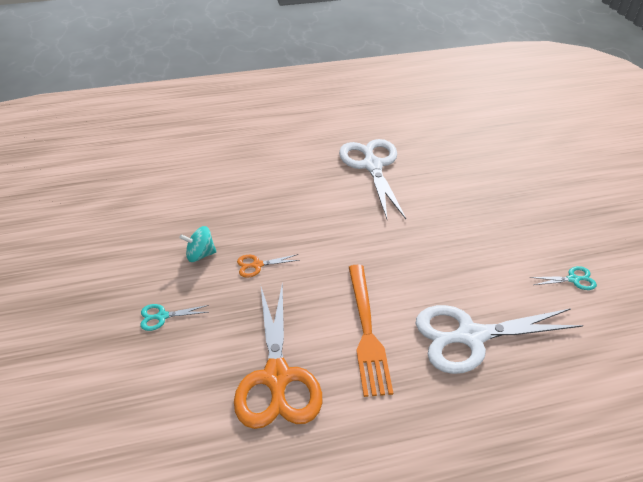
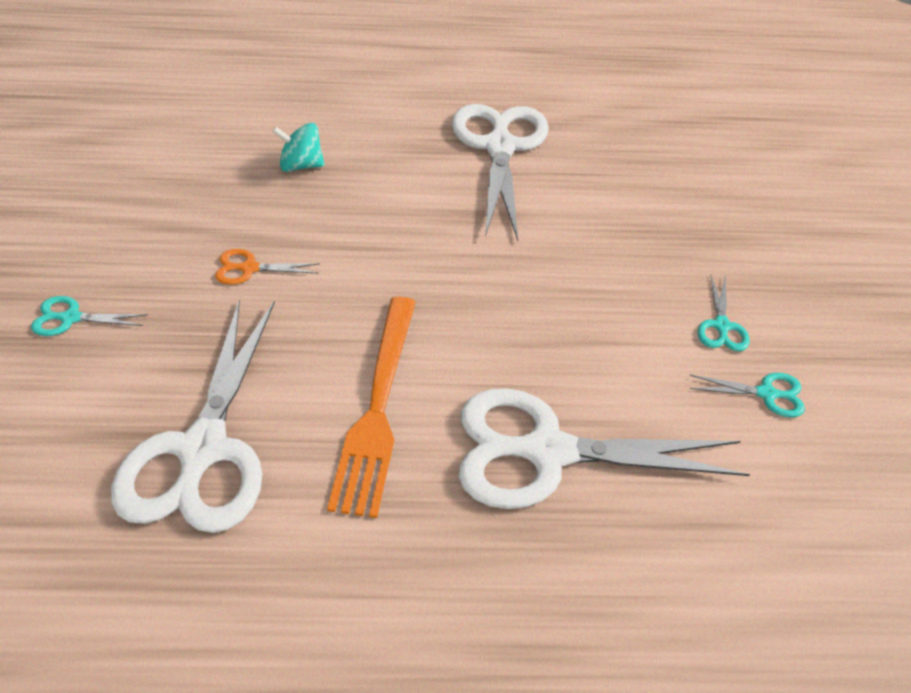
camera: 10 degrees right, 5 degrees up
turquoise spinning top [179,226,217,262] -> turquoise spinning top moved to [272,123,324,172]
orange scissors [234,282,322,429] -> white scissors [111,300,275,533]
none -> turquoise scissors [698,274,750,351]

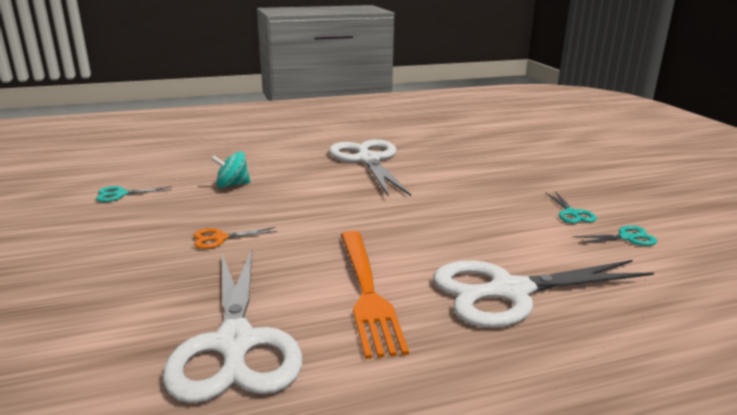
camera: 15 degrees left, 25 degrees down
turquoise scissors [31,296,147,336] -> turquoise scissors moved to [96,186,172,202]

